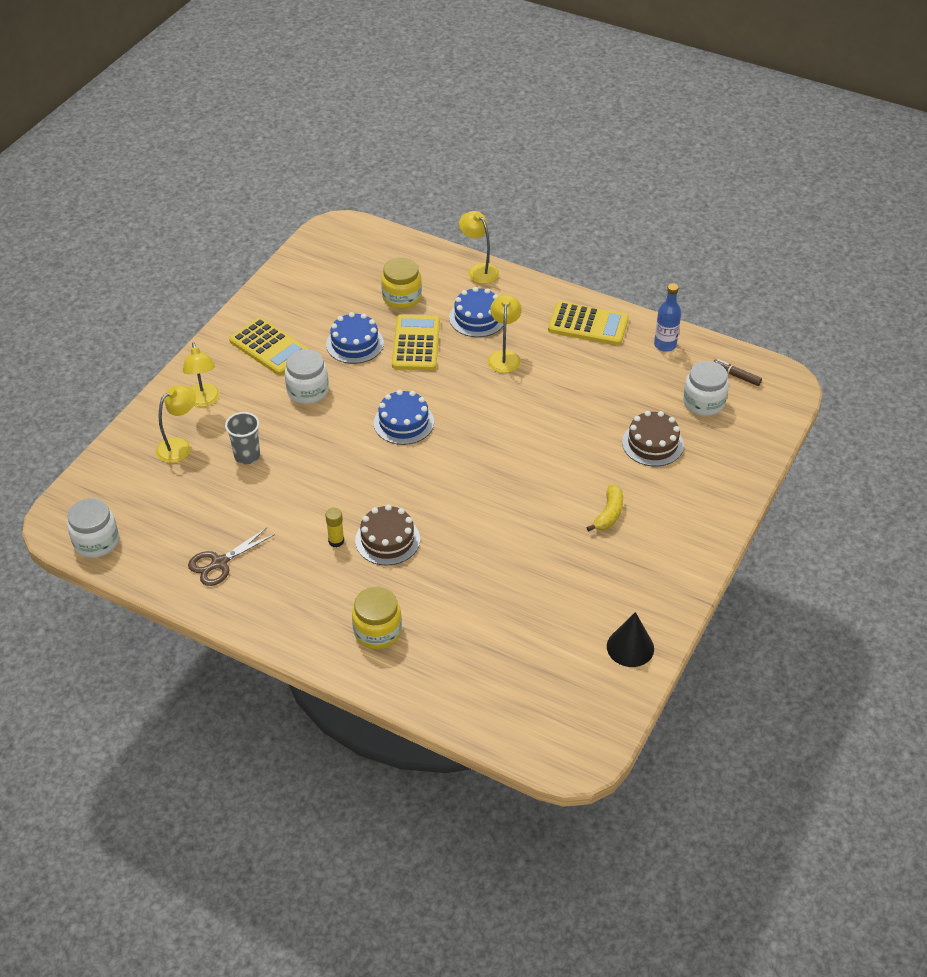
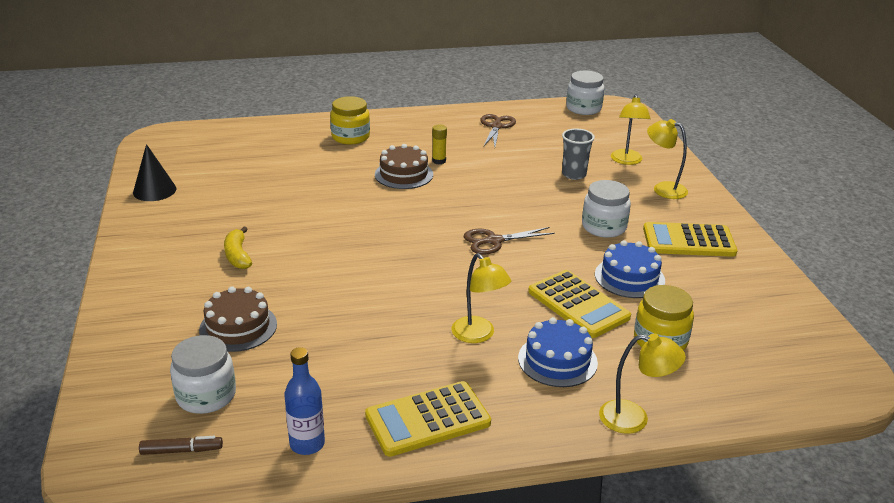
camera: 140 degrees right, 15 degrees down
blue cake [374,390,434,445] -> brown scissors [464,227,555,255]

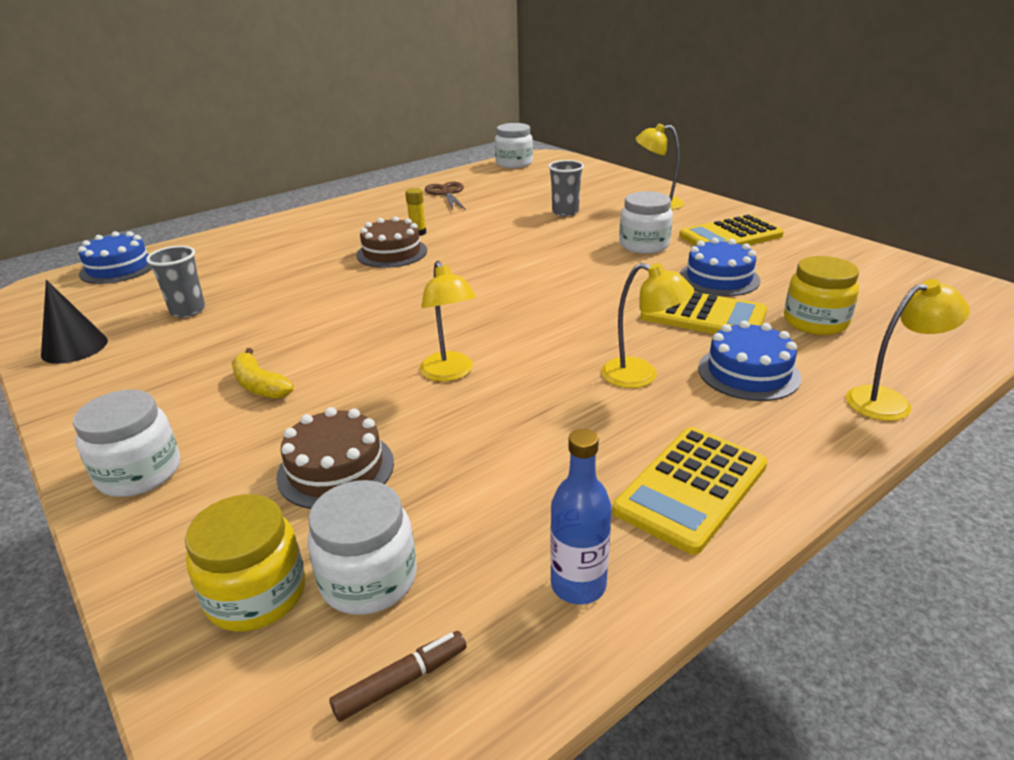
camera: 25 degrees left, 0 degrees up
yellow jar [330,96,370,145] -> yellow jar moved to [185,494,305,632]
brown scissors [464,227,555,255] -> none
yellow lamp [611,94,651,165] -> yellow lamp moved to [419,260,476,381]
none -> white jar [73,389,180,497]
none -> blue cake [78,231,152,284]
none -> grey cup [146,246,205,318]

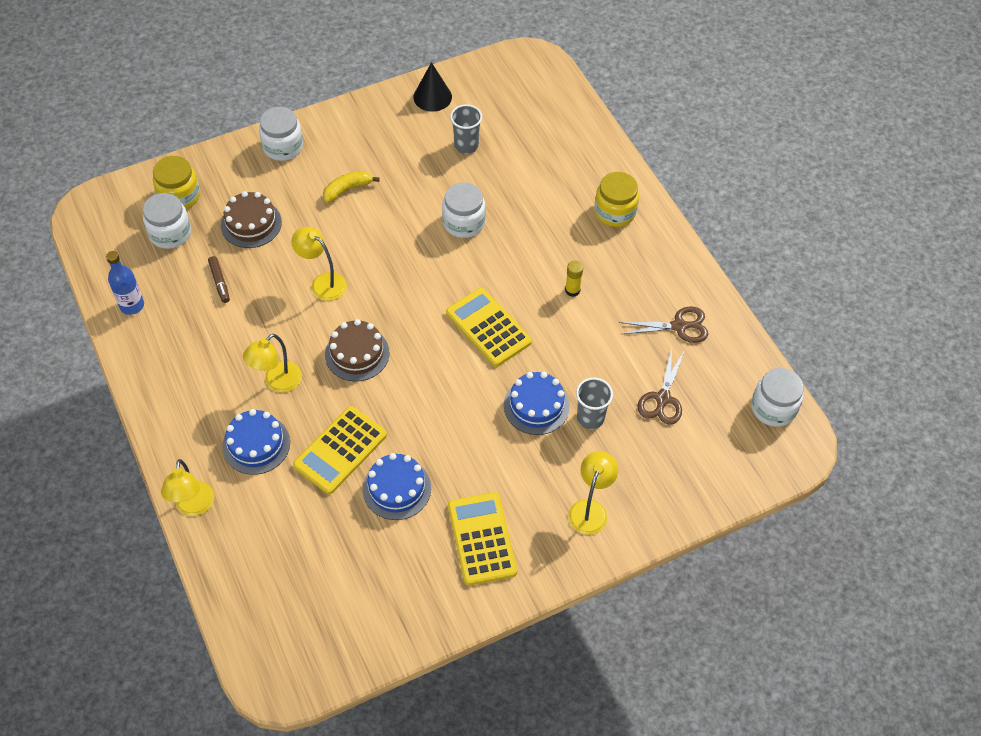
camera: 100 degrees right, 25 degrees up
blue cake [78,231,152,284] -> blue cake moved to [504,372,570,435]
brown marker [329,631,467,722] -> brown marker moved to [208,256,230,303]
brown cake [356,216,427,268] -> brown cake moved to [325,319,389,381]
yellow lamp [419,260,476,381] -> yellow lamp turned 45 degrees clockwise [291,227,347,301]
yellow calculator [612,427,767,555] -> yellow calculator moved to [446,288,532,367]
white jar [619,191,673,254] -> white jar moved to [442,182,485,238]
yellow jar [784,256,859,335] -> yellow jar moved to [594,172,639,227]
none -> brown scissors [637,348,685,425]

